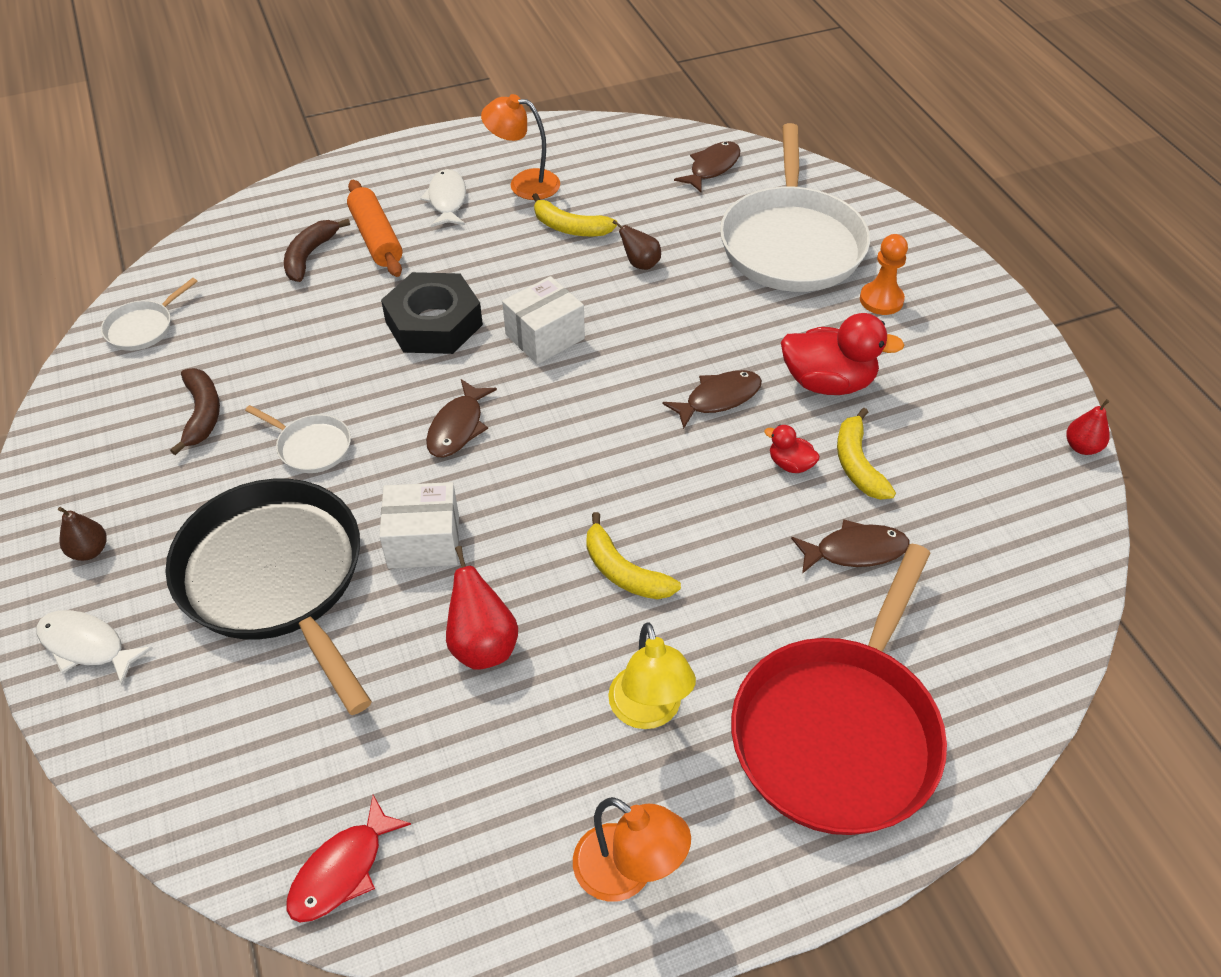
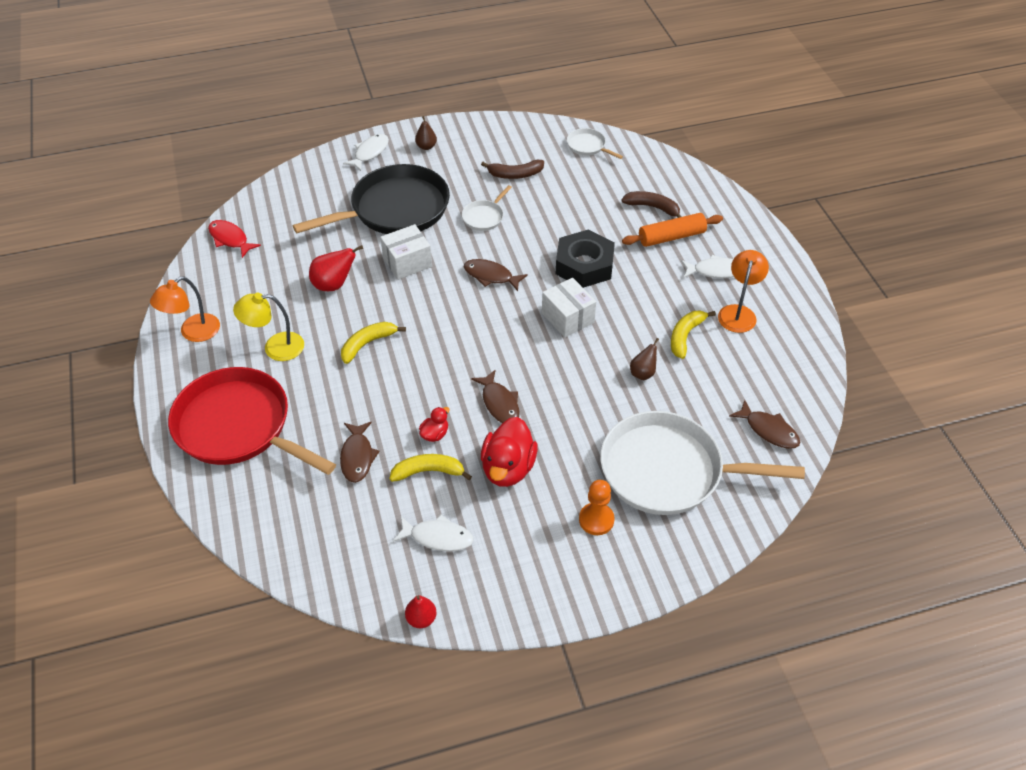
camera: 95 degrees right, 0 degrees up
white box [379,482,459,569] -> white box turned 60 degrees clockwise [380,224,432,280]
none -> white fish [393,514,474,551]

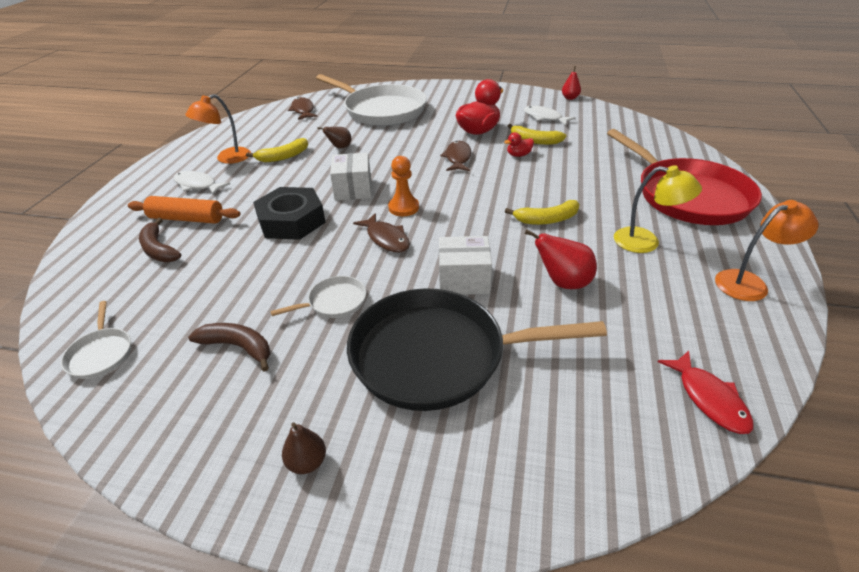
camera: 150 degrees left, 10 degrees down
brown fish [340,422,380,483] -> none
white fish [343,134,389,171] -> none
orange pawn [579,480,614,535] -> orange pawn moved to [388,156,419,216]

